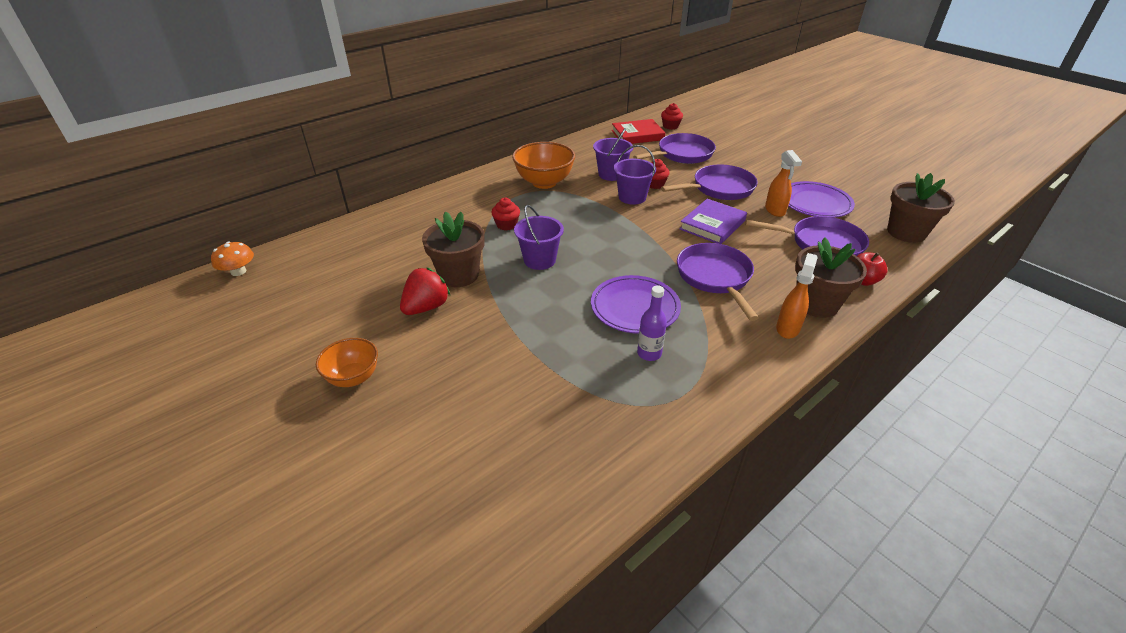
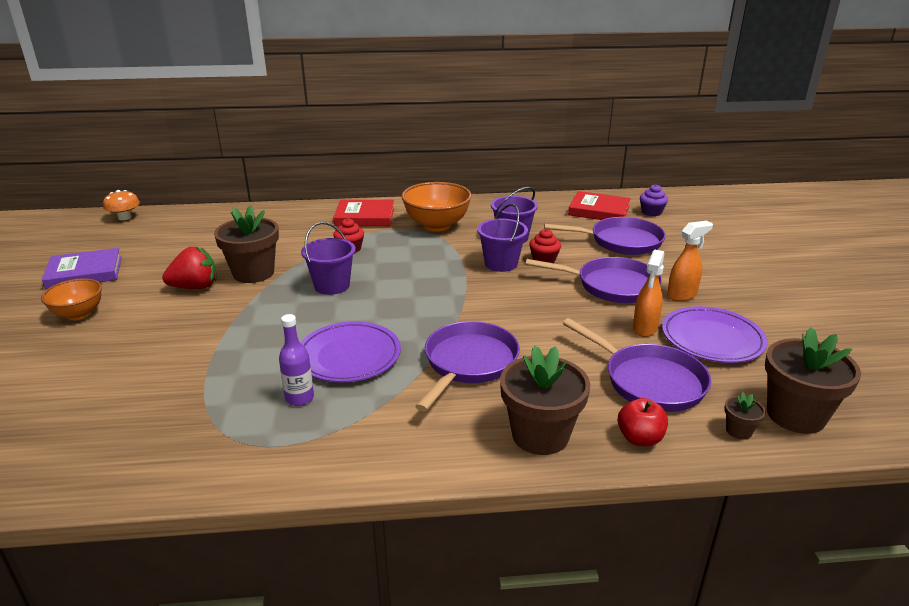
camera: 35 degrees right, 10 degrees down
red cupcake [661,103,683,130] -> purple cupcake [640,184,668,216]
purple book [680,199,747,244] -> purple book moved to [42,248,122,289]
orange spray bottle [776,253,818,339] -> orange spray bottle moved to [667,221,713,301]
none -> red book [333,200,394,226]
none -> brown flower pot [724,392,766,440]

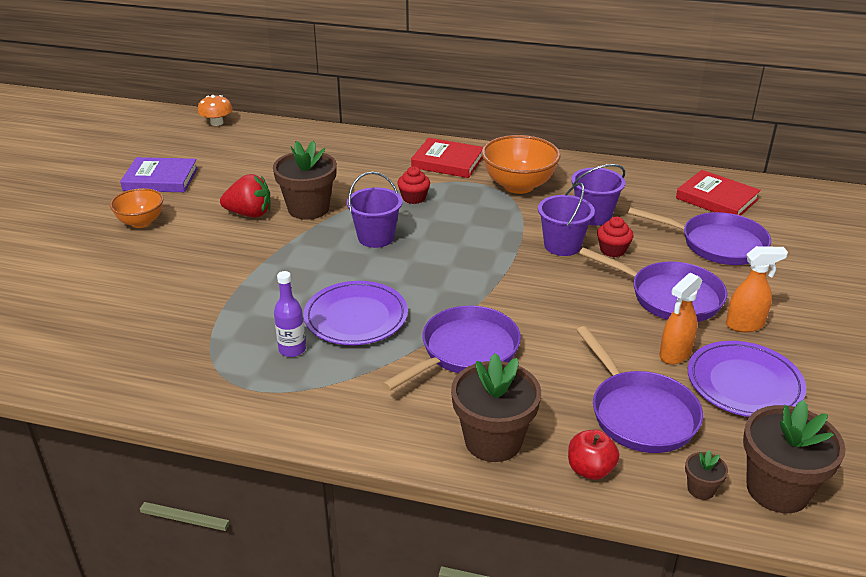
camera: 20 degrees right, 5 degrees up
purple cupcake [640,184,668,216] -> none

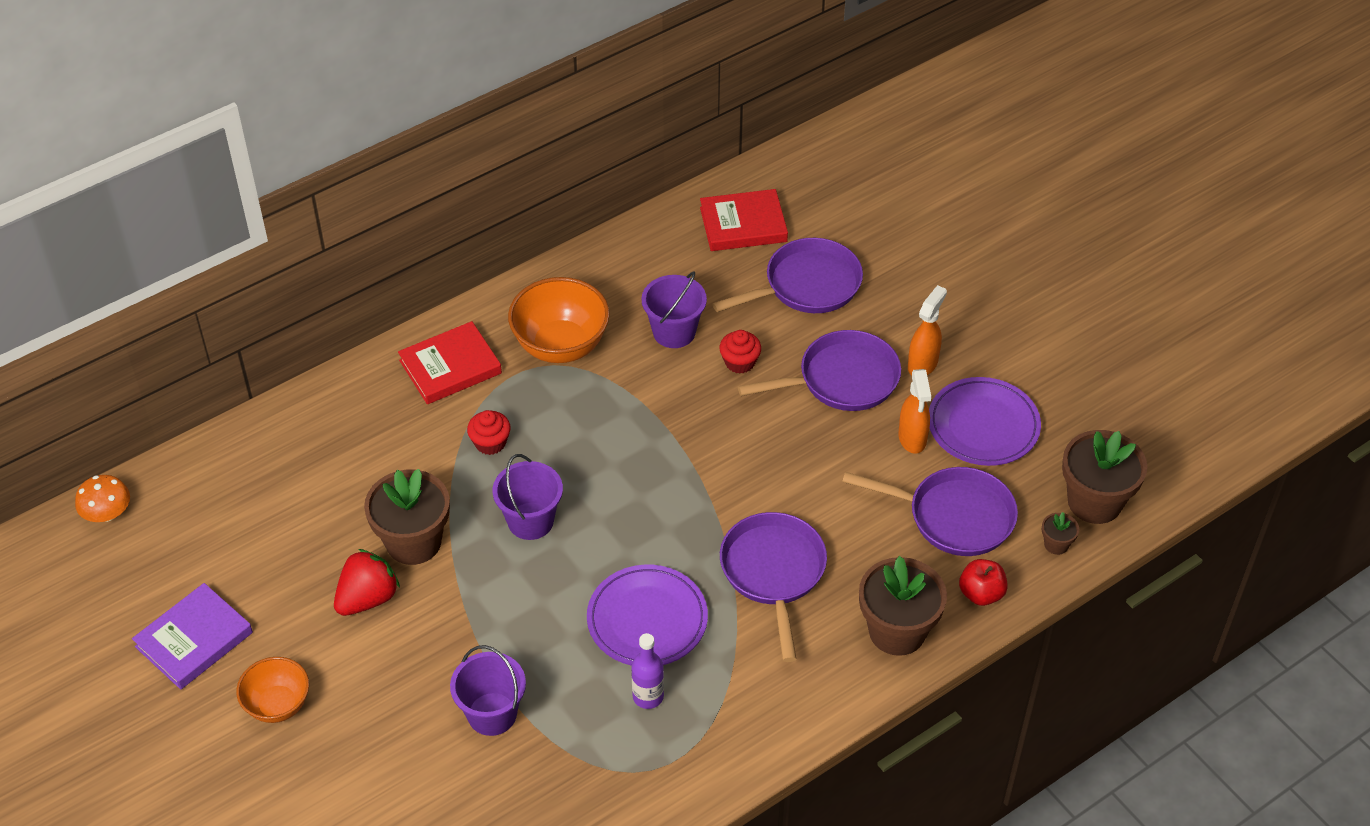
camera: 50 degrees left, 15 degrees up
purple bucket [538,183,595,256] -> purple bucket moved to [450,645,526,736]

